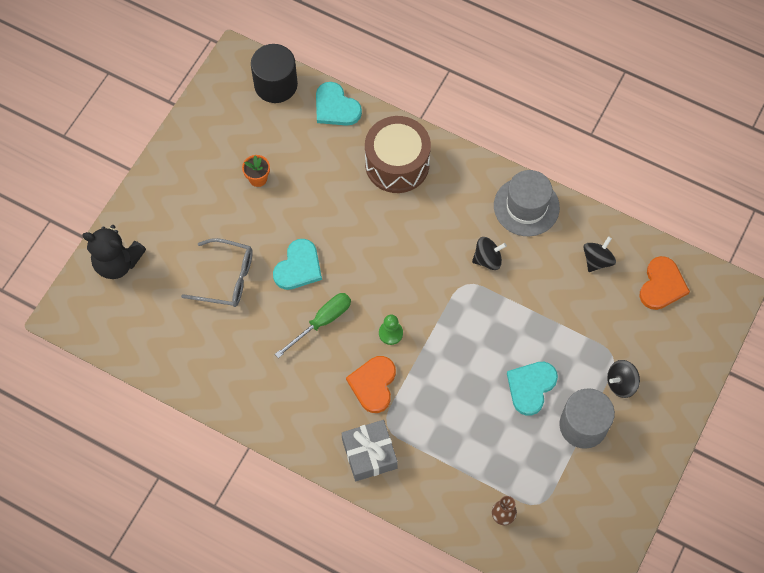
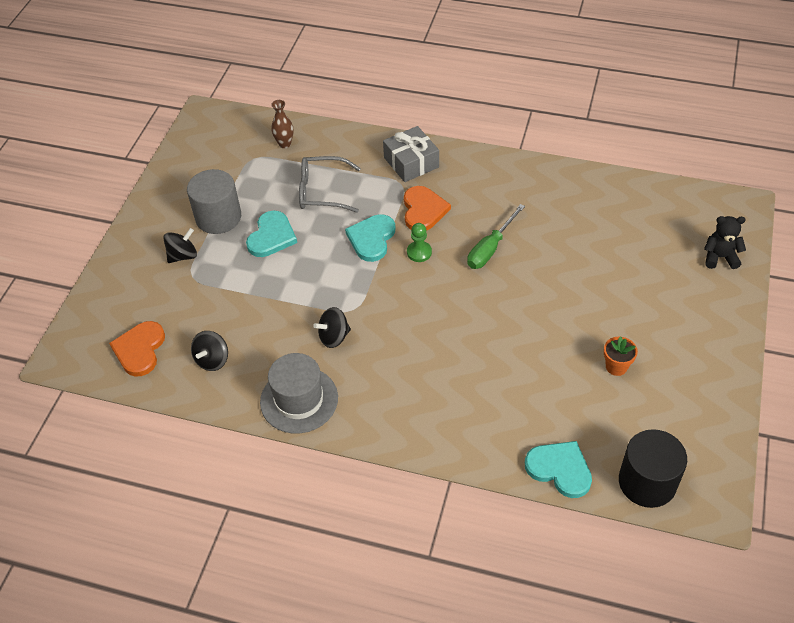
camera: 170 degrees right, 15 degrees down
black teddy bear [82,225,146,279] -> black teddy bear [704,216,746,269], size x0.67
grey glasses [181,238,253,307] -> grey glasses moved to [299,156,361,213]
turquoise heart [273,239,322,290] -> turquoise heart moved to [345,214,396,262]
brown drum [365,116,431,193] -> none

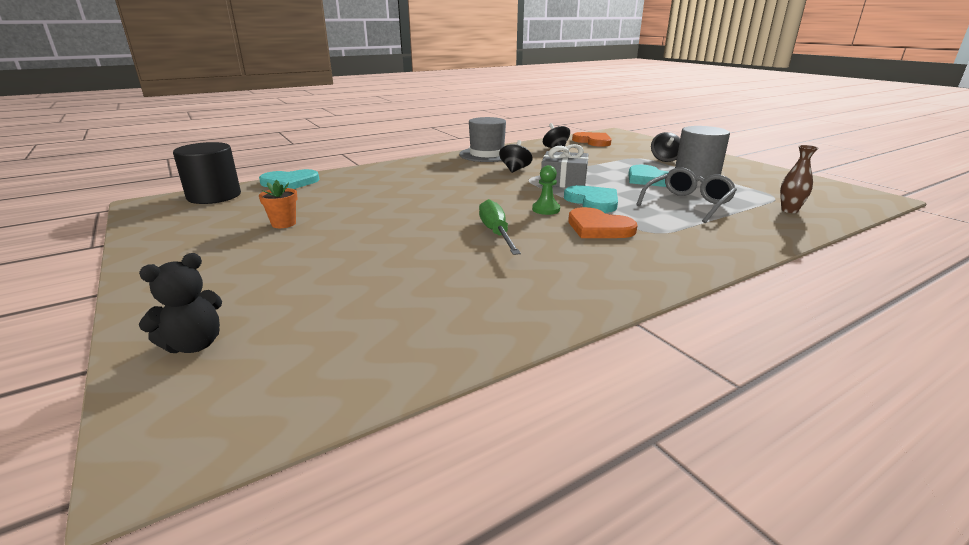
camera: 130 degrees right, 25 degrees down
grey gift [383,126,439,182] -> grey gift moved to [540,144,589,188]

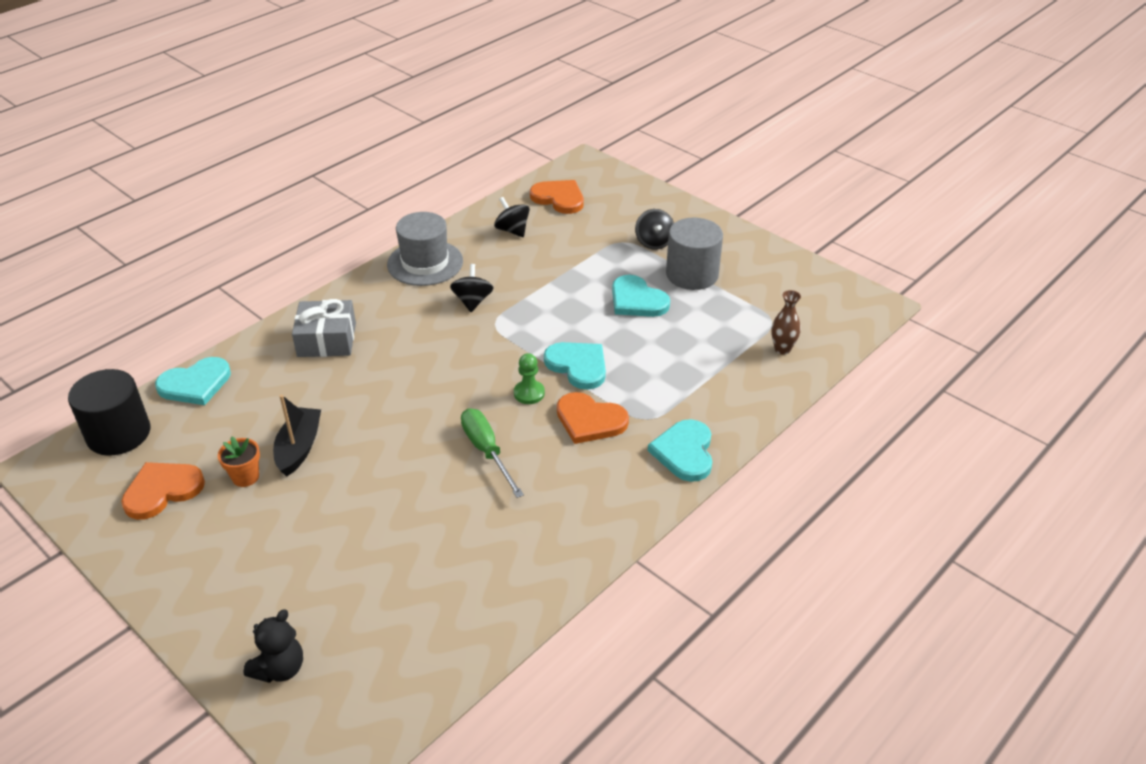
camera: 15 degrees left, 15 degrees up
grey gift [540,144,589,188] -> grey gift moved to [292,299,356,357]
grey glasses [636,167,737,223] -> none
none -> orange heart [121,462,205,520]
none -> black boat [273,395,321,477]
none -> turquoise heart [648,419,712,482]

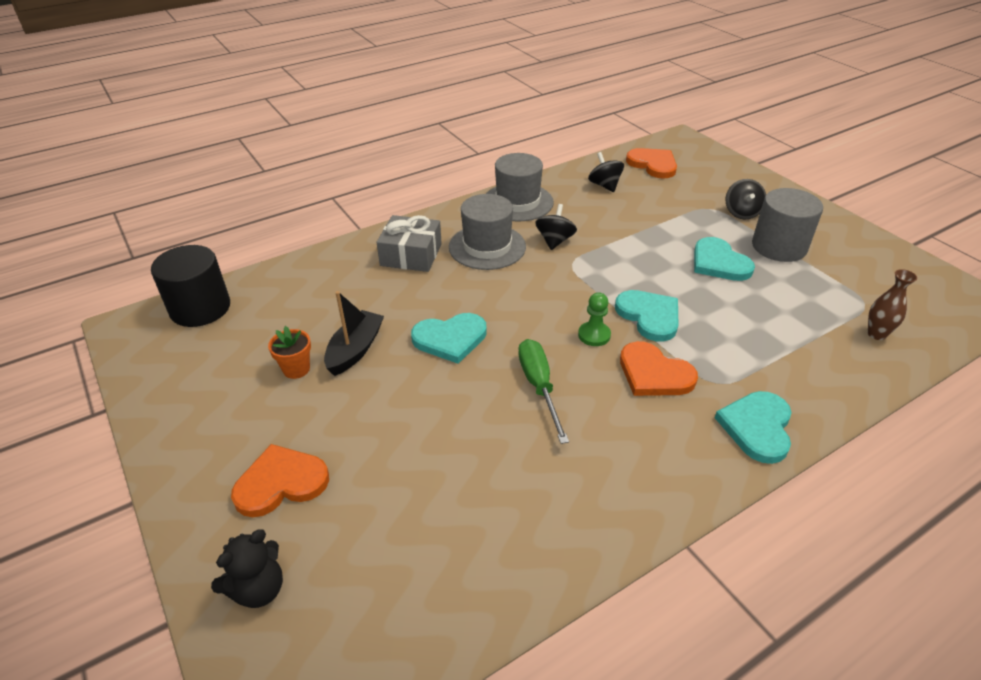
camera: 15 degrees right, 0 degrees up
orange heart [121,462,205,520] -> orange heart moved to [231,444,329,517]
turquoise heart [155,357,231,405] -> turquoise heart moved to [411,313,487,364]
none -> grey hat [449,194,526,270]

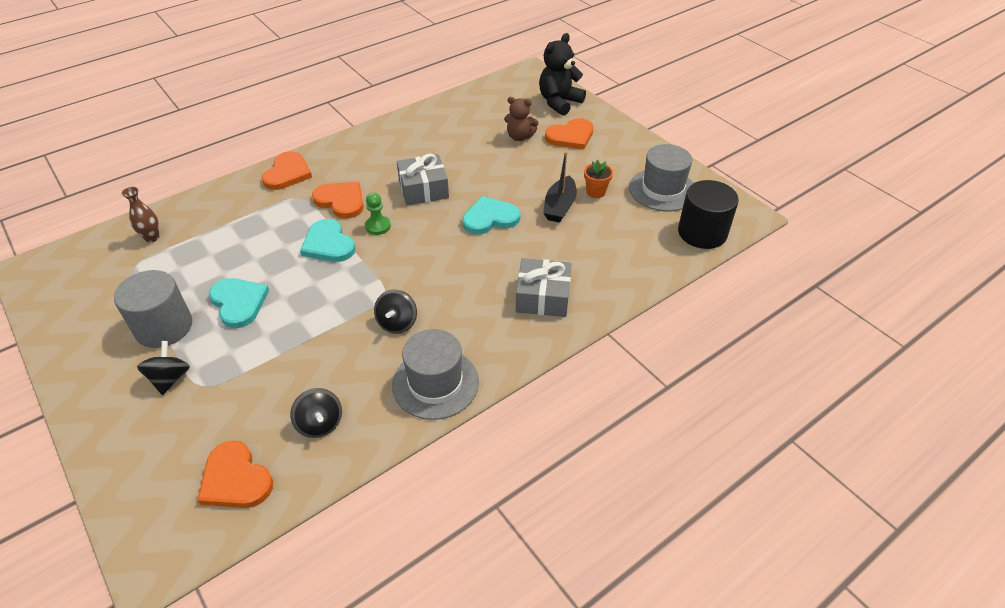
camera: 175 degrees right, 5 degrees up
black teddy bear [211,529,283,608] -> black teddy bear [539,33,586,115], size x1.50
grey hat [449,194,526,270] -> grey hat moved to [629,144,693,212]
green screwdriver [518,339,569,444] -> grey gift [397,154,449,205]
turquoise heart [715,391,792,464] -> orange heart [262,151,312,190]
none -> brown teddy bear [504,97,539,141]

